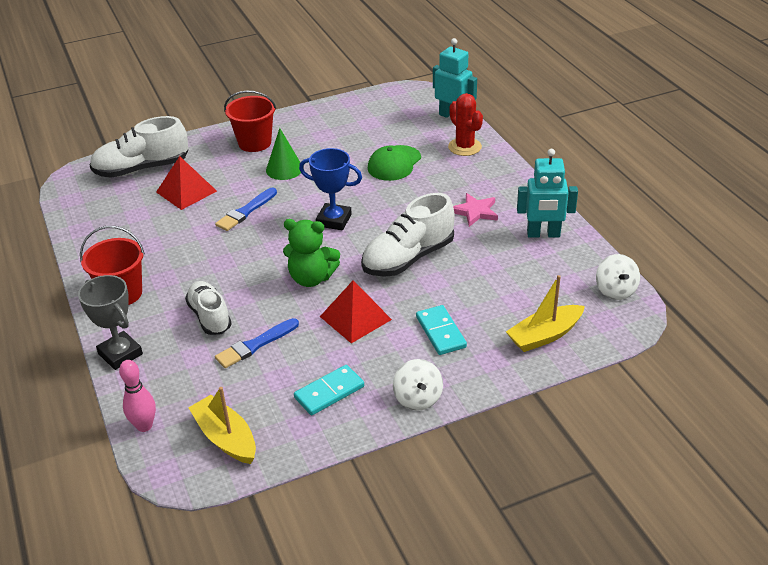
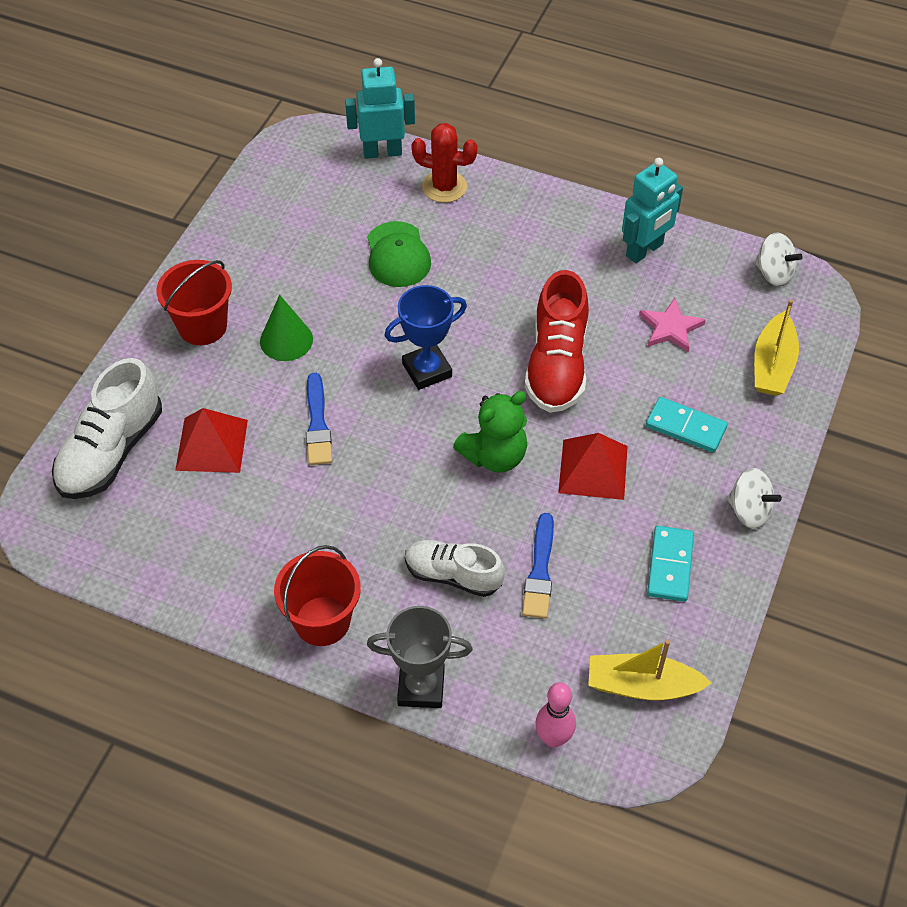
camera: 45 degrees left, 15 degrees up
white shoe [361,193,455,277] -> red shoe [525,270,589,413]
pink star [453,193,498,227] -> pink star moved to [639,298,706,353]

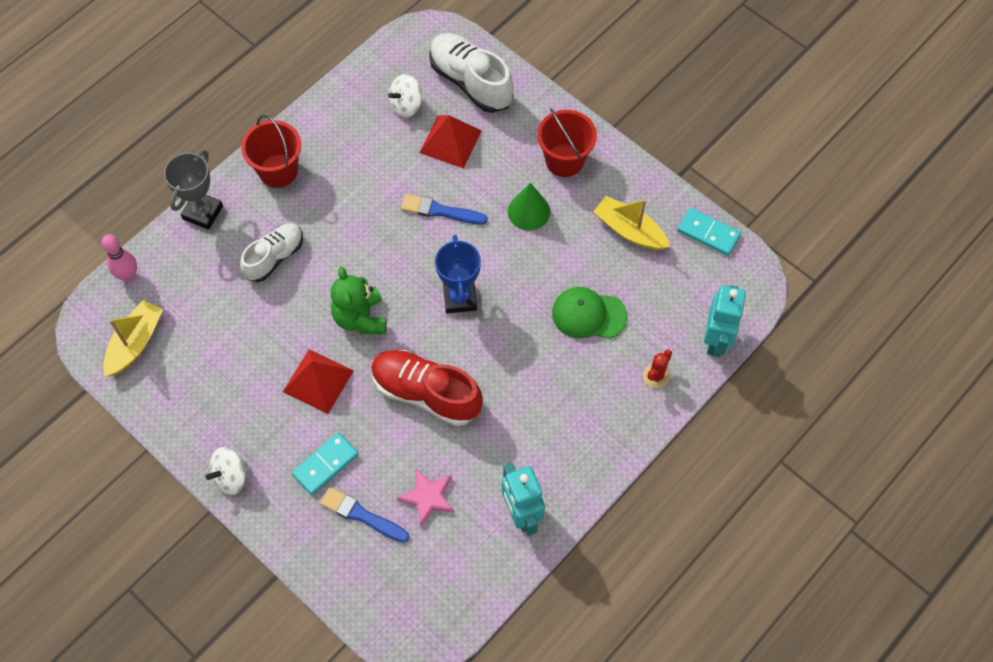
camera: 110 degrees right, 10 degrees up
red cactus [411,123,478,203] -> red cactus [643,349,672,388], size x0.63
blue brush [522,513,554,619] -> blue brush moved to [320,487,409,543]
turquoise domino [647,526,694,602] -> turquoise domino moved to [677,208,741,256]
white spinning top [754,232,803,286] -> white spinning top moved to [388,74,422,118]
yellow boat [754,299,799,396] -> yellow boat moved to [593,196,670,250]

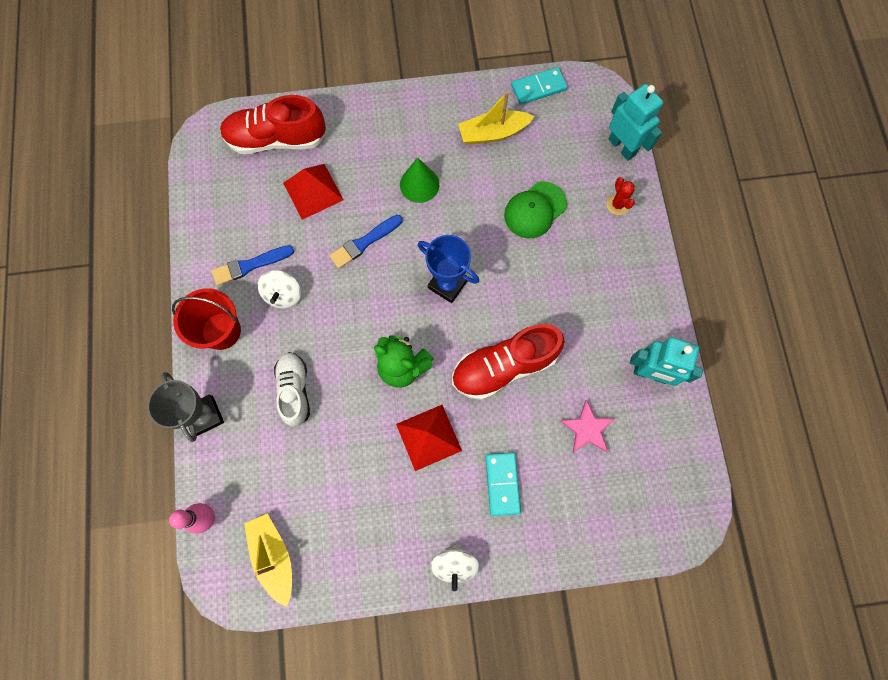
camera: 50 degrees left, 10 degrees up
blue brush [320,487,409,543] -> blue brush moved to [211,245,294,286]
white spinning top [388,74,422,118] -> white spinning top moved to [257,270,301,309]
white shoe [429,33,514,113] -> red shoe [220,95,326,154]
red bucket [537,108,597,177] -> none

